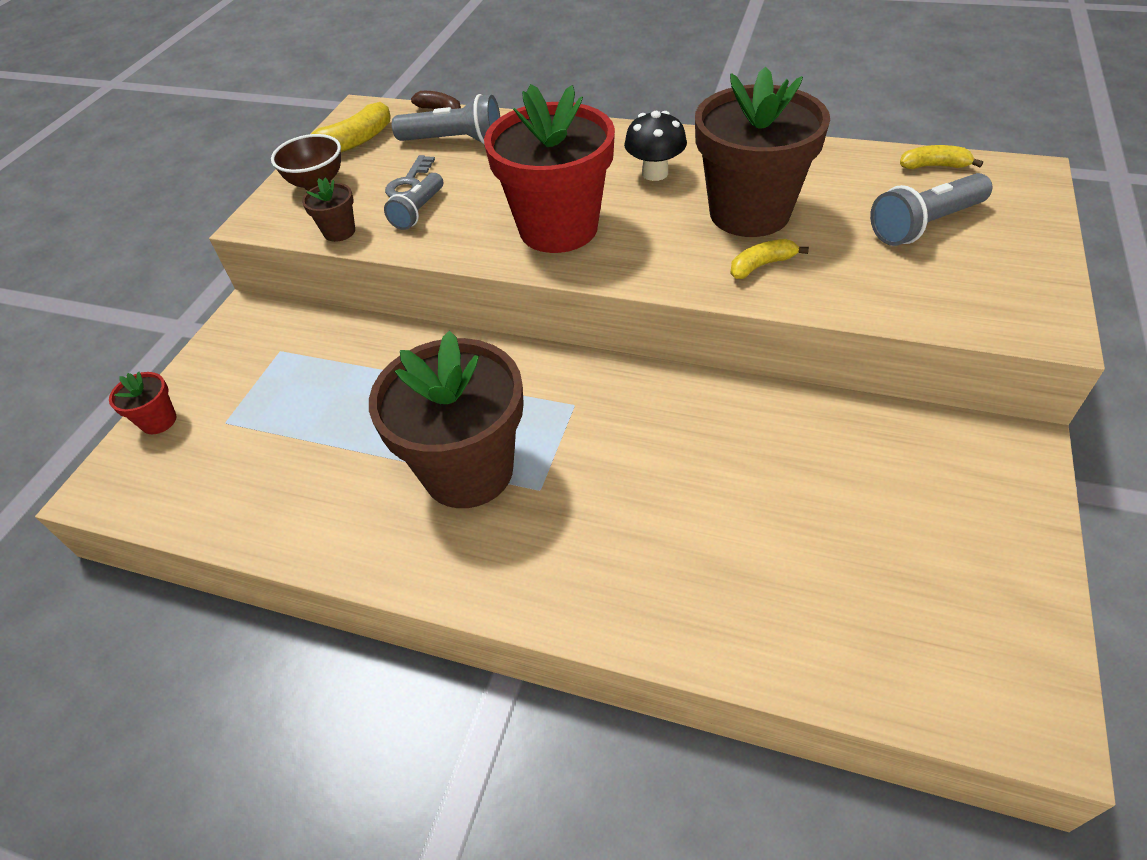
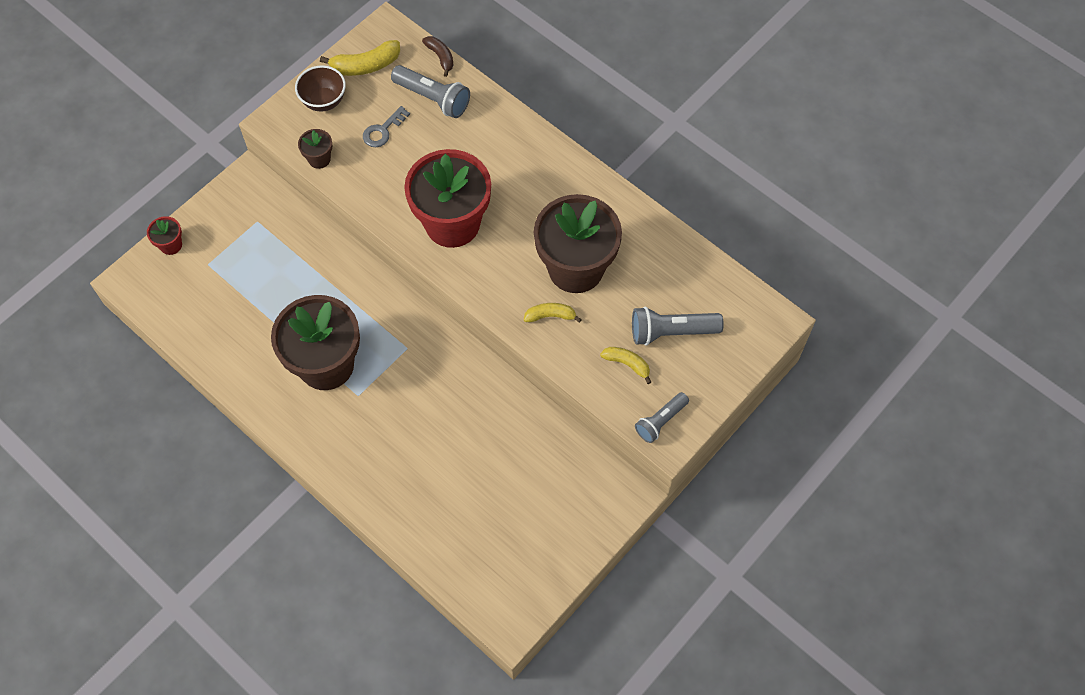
camera: 20 degrees right, 15 degrees up
grey flashlight [384,173,443,230] -> grey flashlight moved to [635,392,689,443]
black mushroom [624,111,687,181] -> none
yellow banana [900,145,983,169] -> yellow banana moved to [600,347,651,384]

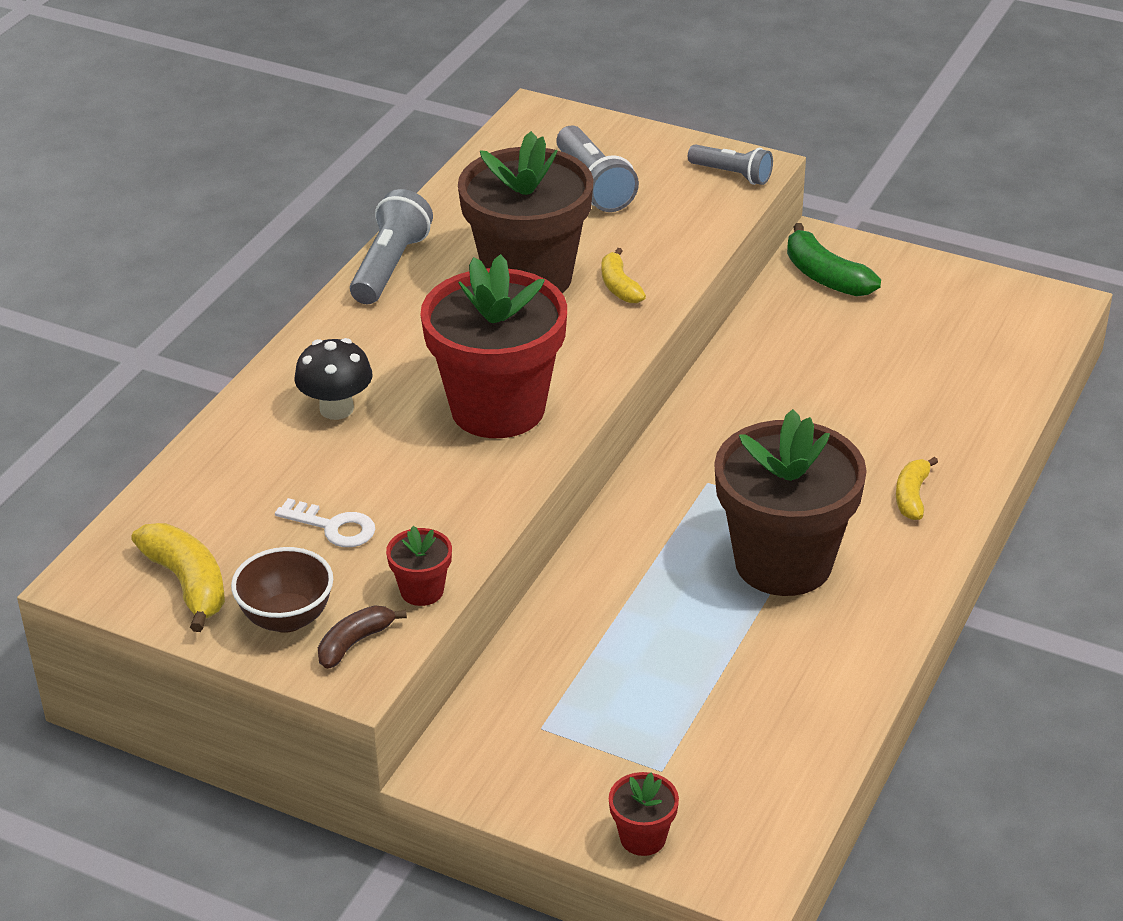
camera: 105 degrees left, 25 degrees down
brown flower pot [298,129,333,169] -> red flower pot [386,526,452,606]
grey key [363,106,410,147] -> white key [275,498,375,547]
grey flashlight [391,65,470,118] -> grey flashlight moved to [350,189,433,304]
brown banana [422,36,454,77] -> brown banana moved to [318,605,407,669]
yellow banana [600,347,651,384] -> yellow banana moved to [896,457,938,520]
none -> black mushroom [295,338,372,420]
none -> green banana [787,223,881,297]

